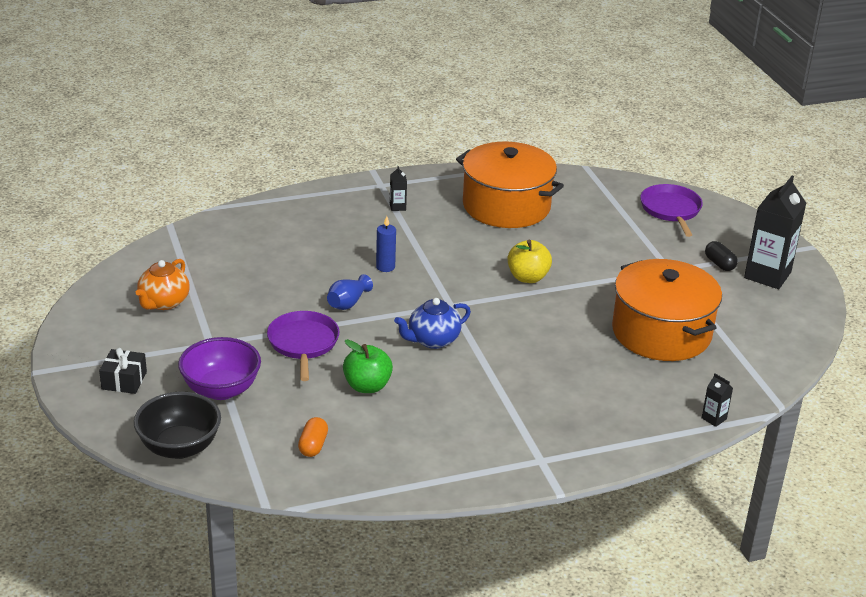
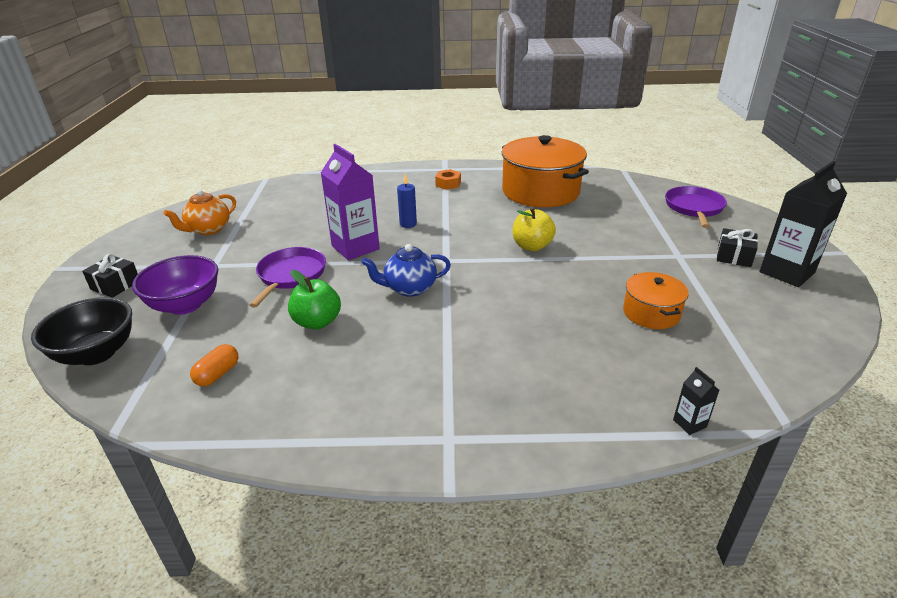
camera: 20 degrees right, 0 degrees up
blue vase [327,274,373,310] -> purple carton [321,144,380,260]
black carton [390,166,407,211] -> orange nut [435,169,461,190]
orange pot [612,259,722,361] -> orange pot [623,272,688,329], size x0.51
black capsule [705,241,738,271] -> black gift [717,228,758,267]

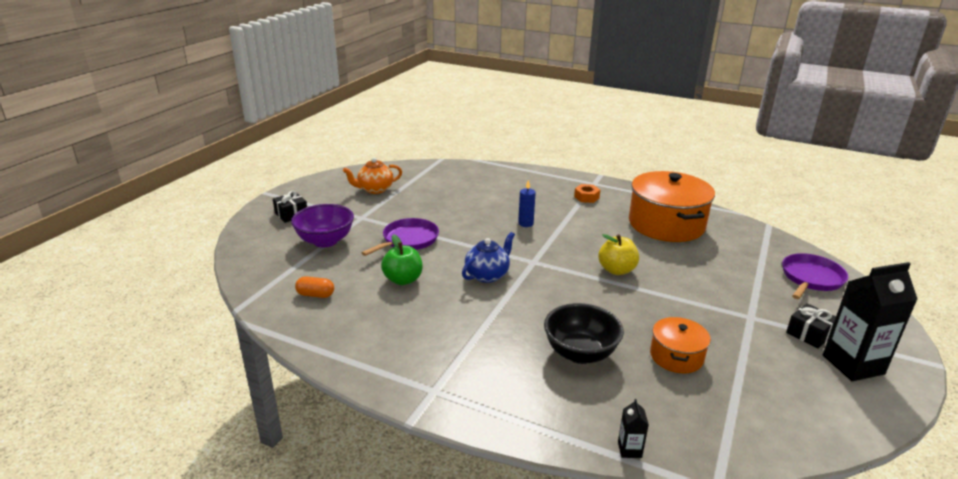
camera: 25 degrees right, 5 degrees down
black bowl [31,297,132,365] -> black bowl moved to [544,303,624,364]
orange capsule [190,344,238,387] -> orange capsule turned 45 degrees clockwise [295,276,334,298]
purple carton [321,144,380,260] -> none
blue teapot [361,244,451,297] -> blue teapot turned 120 degrees clockwise [462,232,515,283]

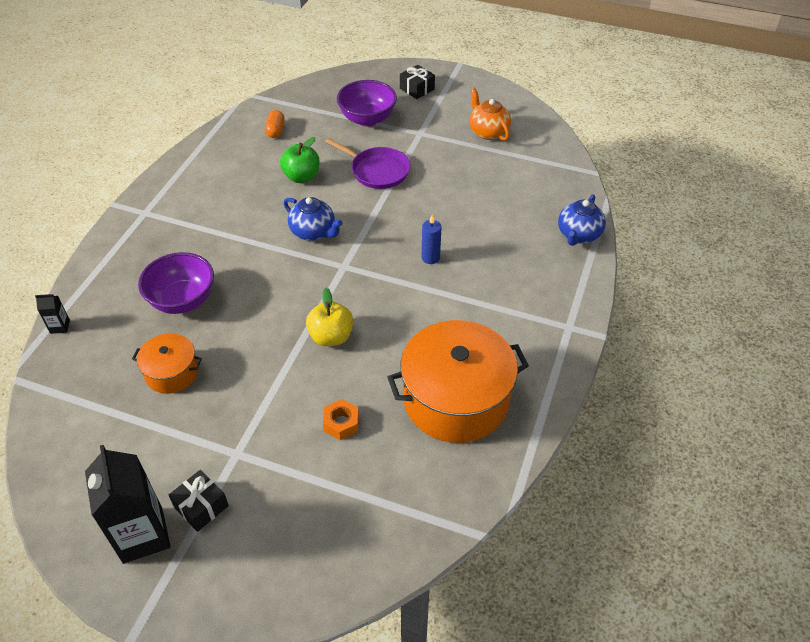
camera: 85 degrees right, 20 degrees up
black bowl [544,303,624,364] -> purple bowl [138,252,214,314]
orange nut [574,184,600,203] -> orange nut moved to [323,399,359,440]
purple pan [782,253,848,299] -> none
none -> blue teapot [558,194,606,246]

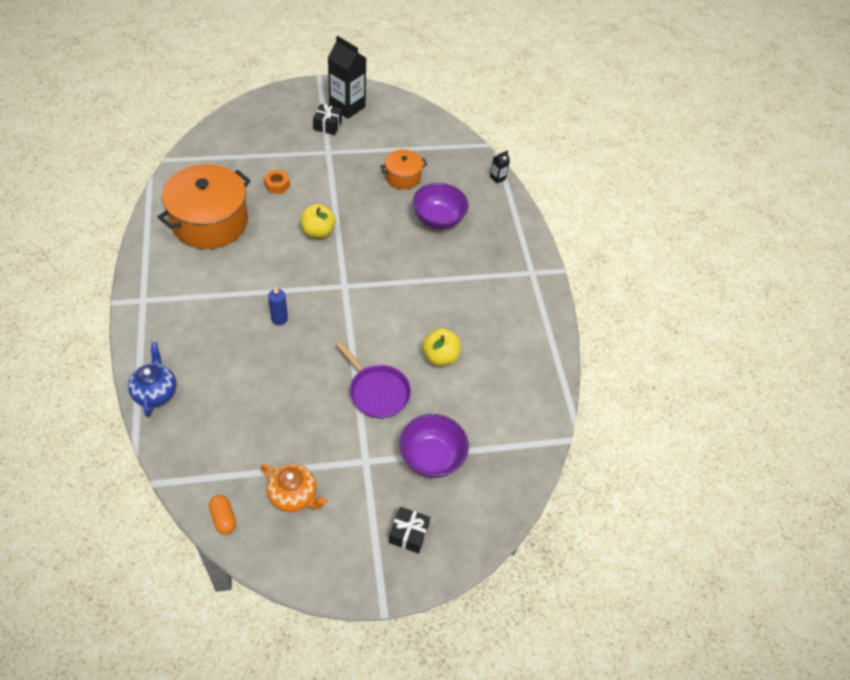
camera: 145 degrees right, 5 degrees up
orange capsule [265,110,285,138] -> orange capsule moved to [209,495,236,535]
green apple [280,137,320,183] -> yellow apple [422,328,461,366]
blue teapot [284,197,343,241] -> none
purple pan [325,138,411,189] -> purple pan turned 135 degrees counterclockwise [336,341,411,418]

